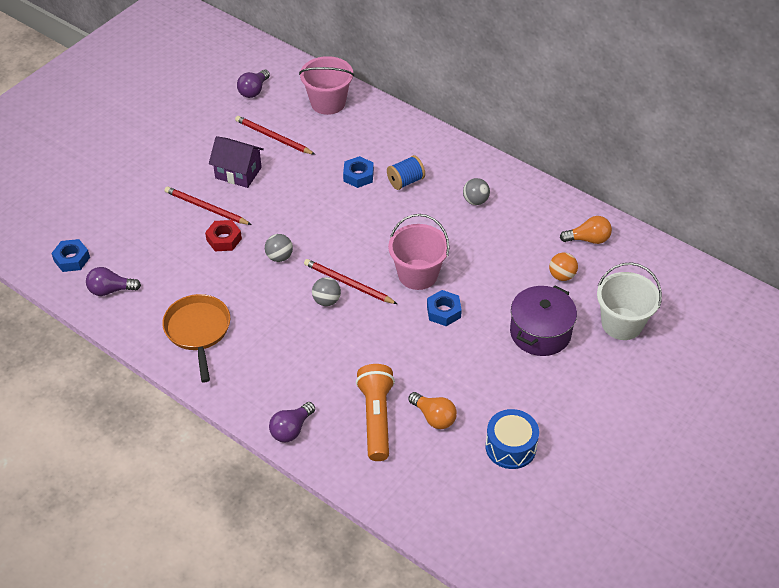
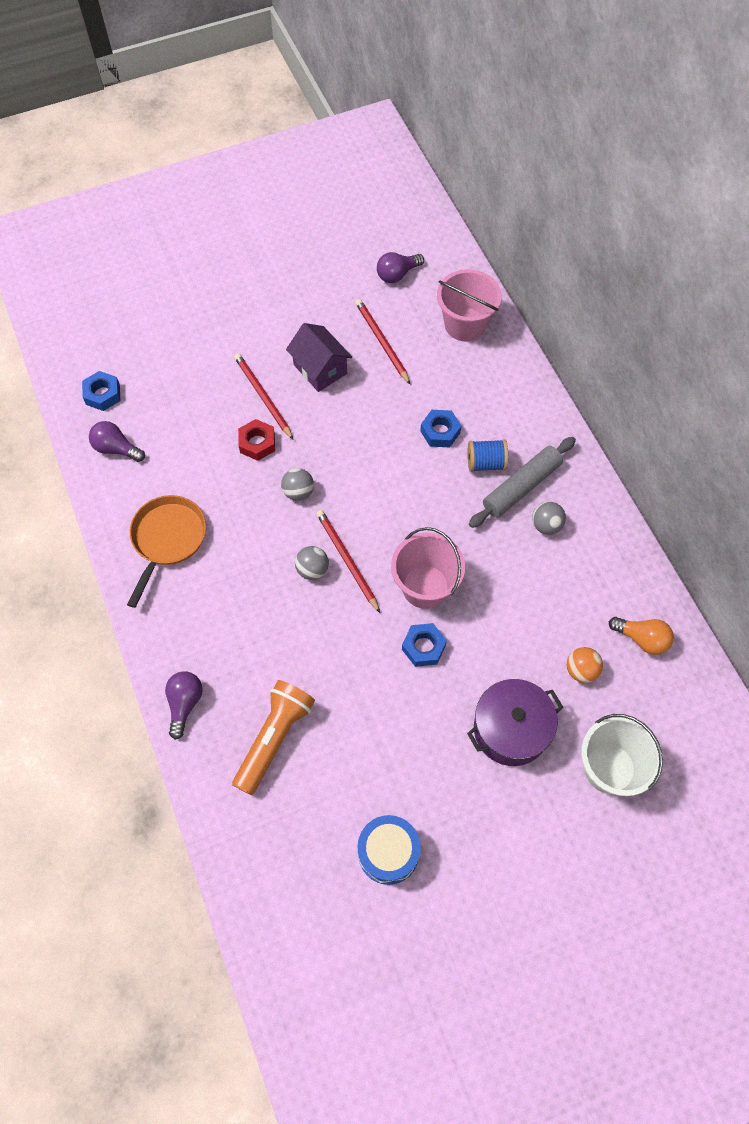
camera: 30 degrees right, 15 degrees up
purple light bulb [269,402,315,442] -> purple light bulb turned 120 degrees clockwise [165,671,203,740]
orange light bulb [408,392,457,429] -> none
none -> grey rolling pin [469,437,576,528]

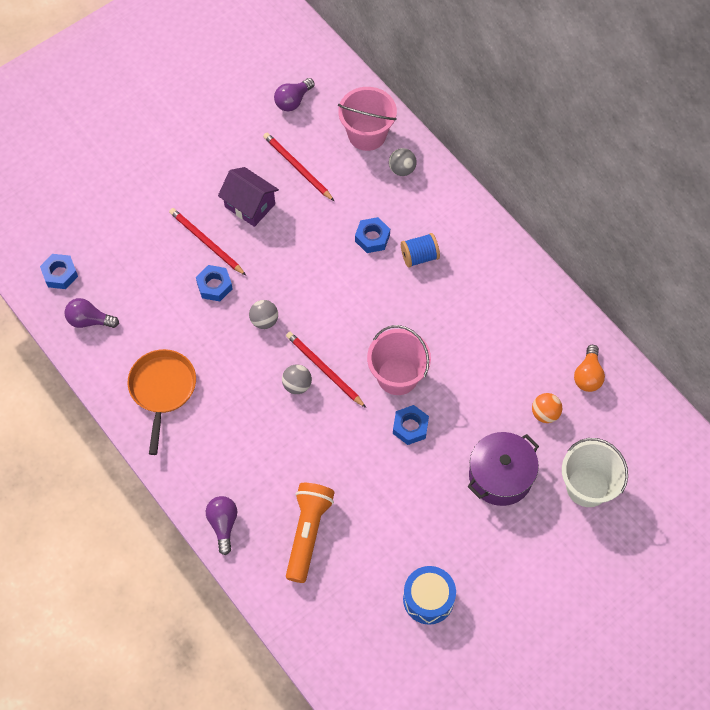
camera: 15 degrees left, 0 degrees up
red nut [238,419,275,461] -> blue nut [196,265,232,301]
grey rolling pin [469,437,576,528] -> none
grey ball [532,502,566,535] -> grey ball moved to [389,148,417,176]
orange light bulb [609,617,674,655] -> orange light bulb turned 90 degrees clockwise [574,345,605,392]

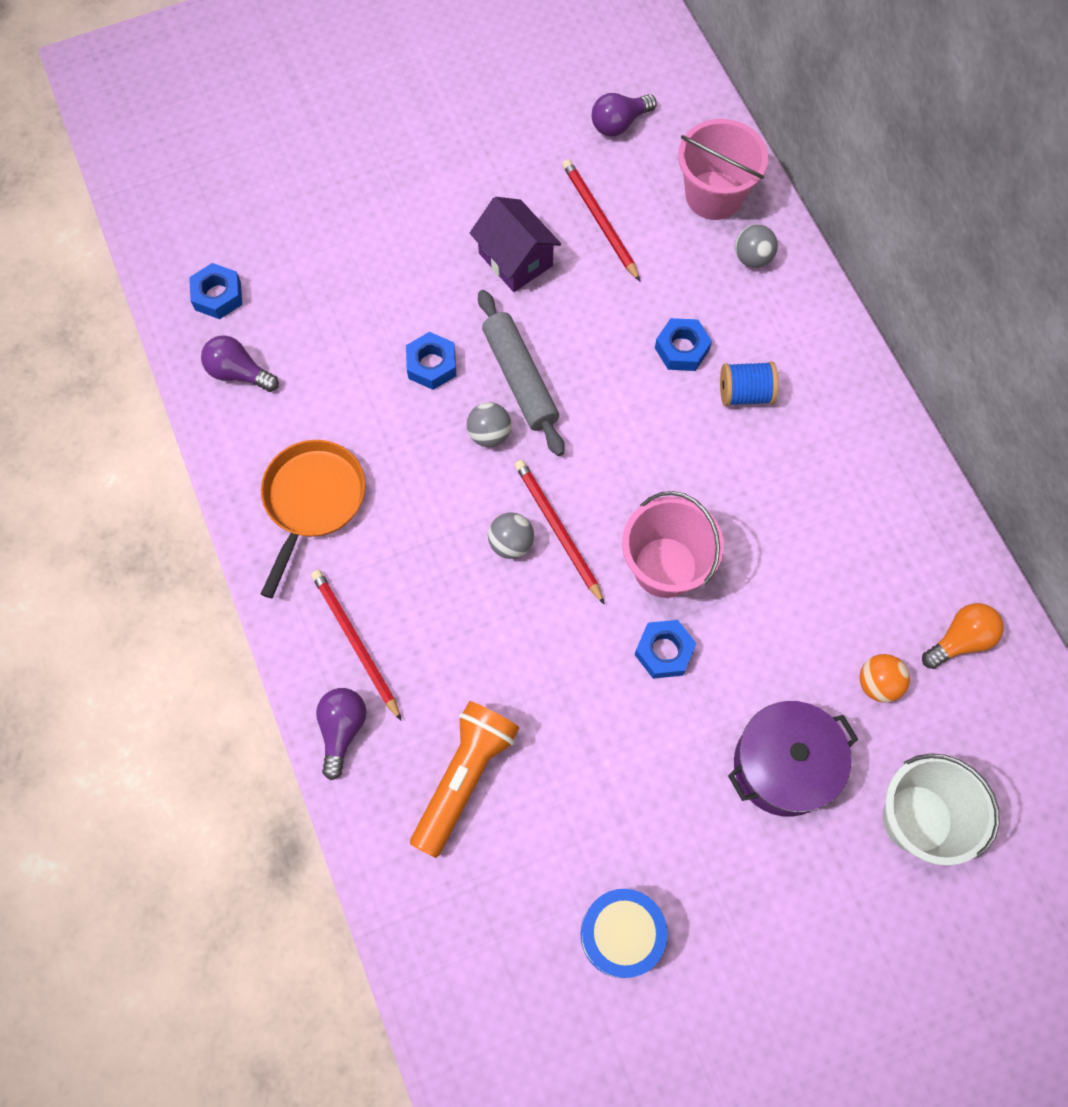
camera: 15 degrees right, 5 degrees up
red pencil [169,208,246,275] -> red pencil moved to [311,570,402,721]
orange light bulb [574,345,605,392] -> orange light bulb turned 150 degrees counterclockwise [922,603,1004,669]
none -> grey rolling pin [478,290,565,456]

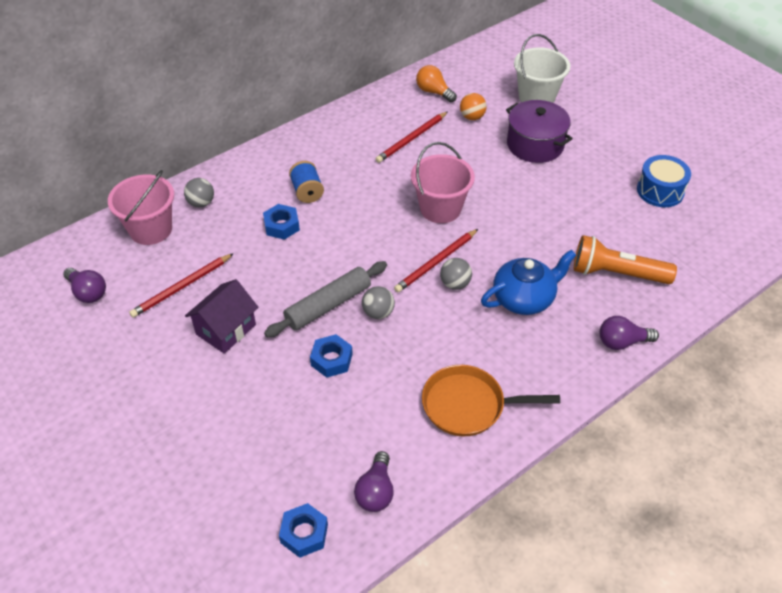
camera: 105 degrees left, 20 degrees down
red pencil [311,570,402,721] -> red pencil moved to [376,111,448,163]
blue nut [635,620,697,679] -> none
none -> blue teapot [481,250,576,315]

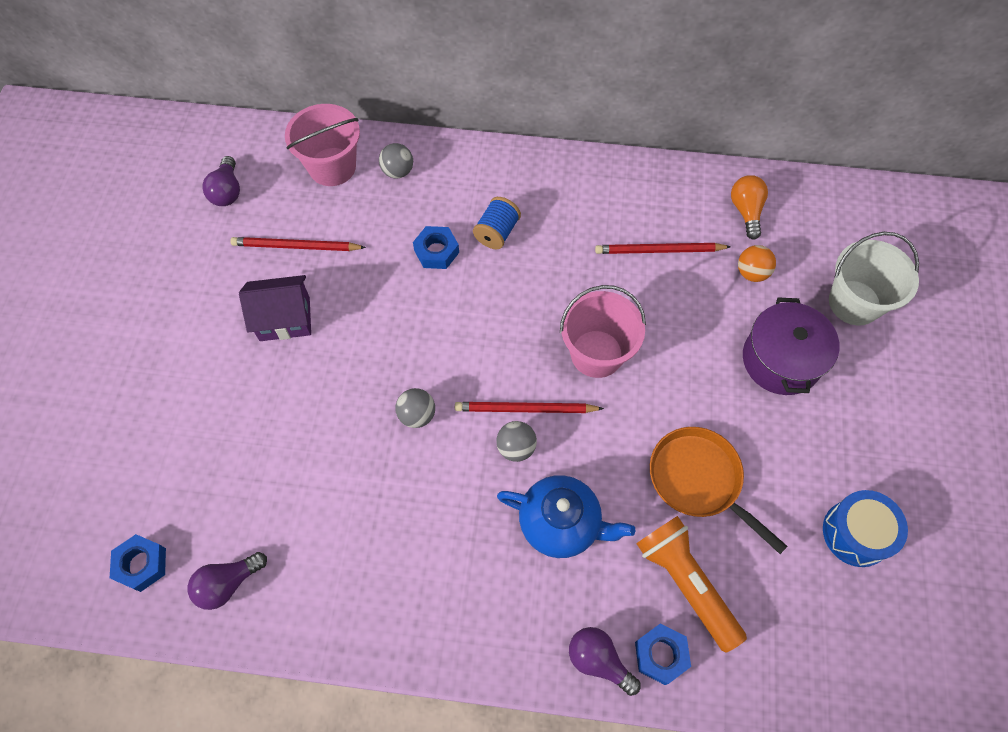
camera: 45 degrees right, 15 degrees up
grey rolling pin [264,261,387,337] -> none
blue nut [310,334,353,378] -> blue nut moved to [635,624,691,685]
orange pan [422,365,560,436] -> orange pan moved to [650,427,788,554]

